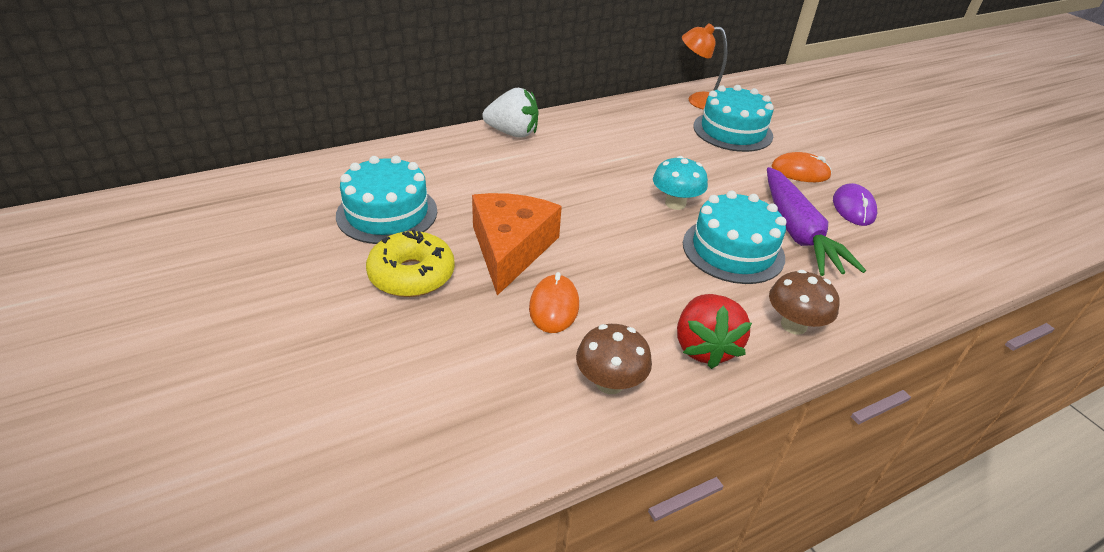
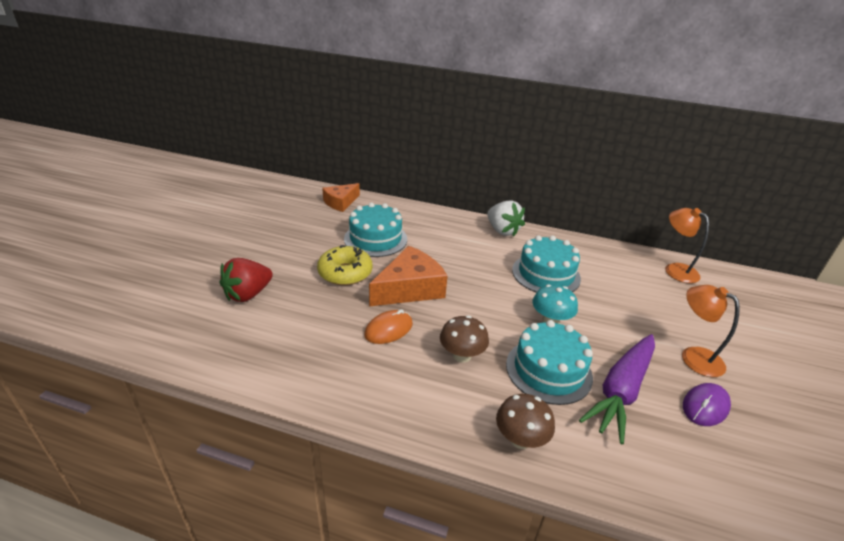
camera: 45 degrees right, 5 degrees down
brown mushroom [576,324,652,394] -> brown mushroom moved to [440,315,489,363]
red strawberry [677,294,752,369] -> red strawberry moved to [220,258,273,302]
turquoise cake [693,85,774,152] -> turquoise cake moved to [512,235,581,292]
orange mouse [771,152,832,182] -> orange lamp [682,285,740,377]
none -> orange cheese [322,183,360,212]

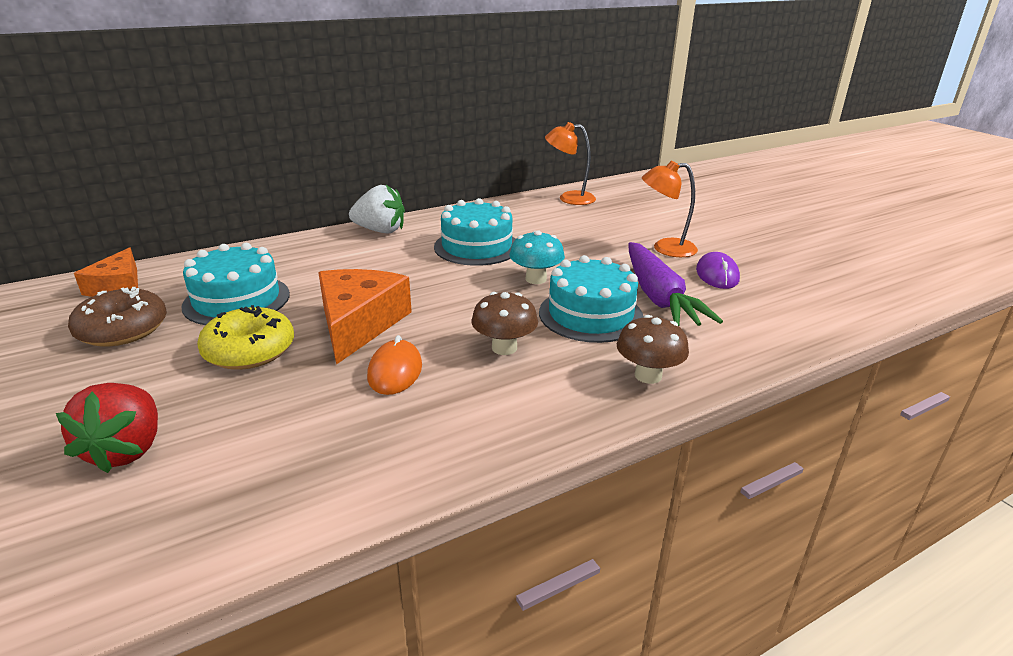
camera: 45 degrees left, 5 degrees down
none -> brown donut [68,287,167,347]

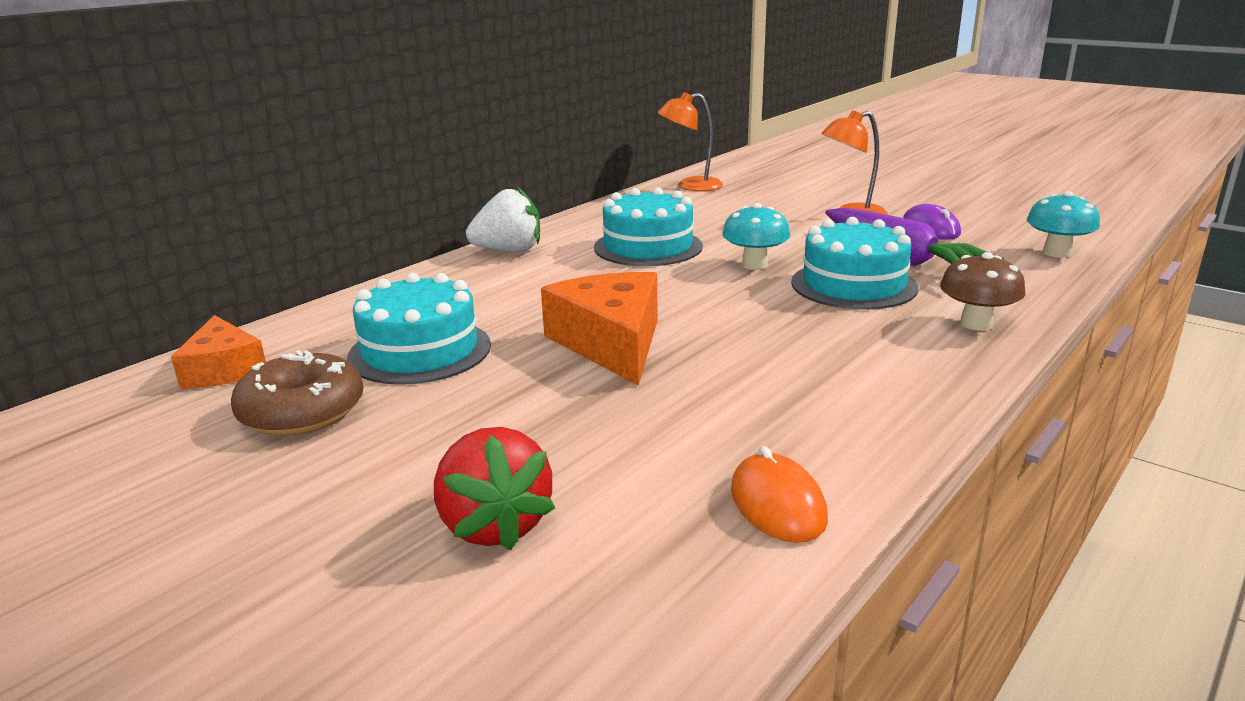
camera: 20 degrees left, 5 degrees down
yellow donut [197,305,294,370] -> none
orange mouse [367,335,422,395] -> orange mouse moved to [731,446,828,543]
brown mushroom [472,292,538,355] -> none
none -> turquoise mushroom [1027,191,1100,258]

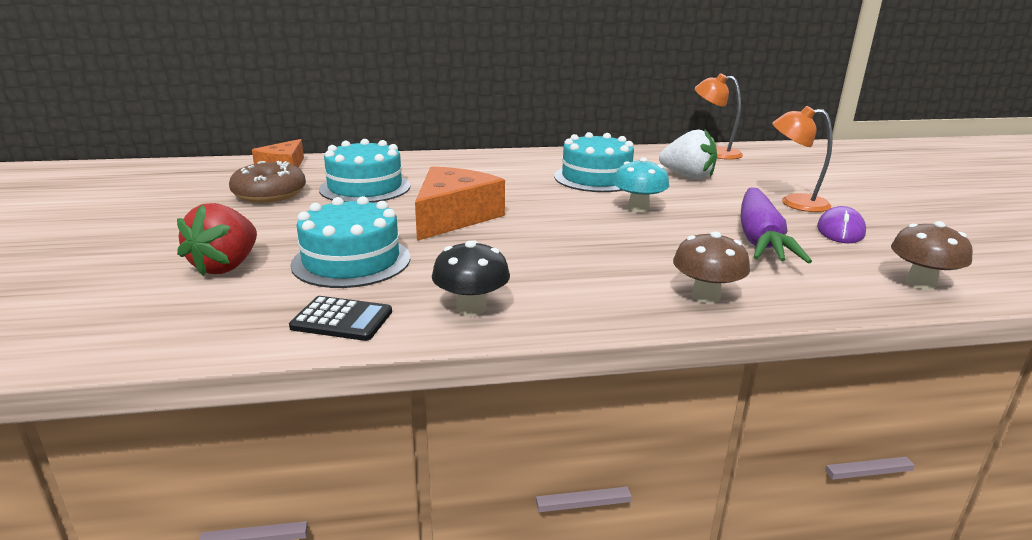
camera: 40 degrees right, 0 degrees up
white strawberry [466,187,540,252] -> white strawberry moved to [659,129,717,179]
orange mouse [731,446,828,543] -> black calculator [289,296,392,341]
turquoise cake [791,217,918,310] -> turquoise cake moved to [290,196,410,288]
turquoise mushroom [1027,191,1100,258] -> brown mushroom [891,221,973,290]
none -> black mushroom [432,240,510,316]

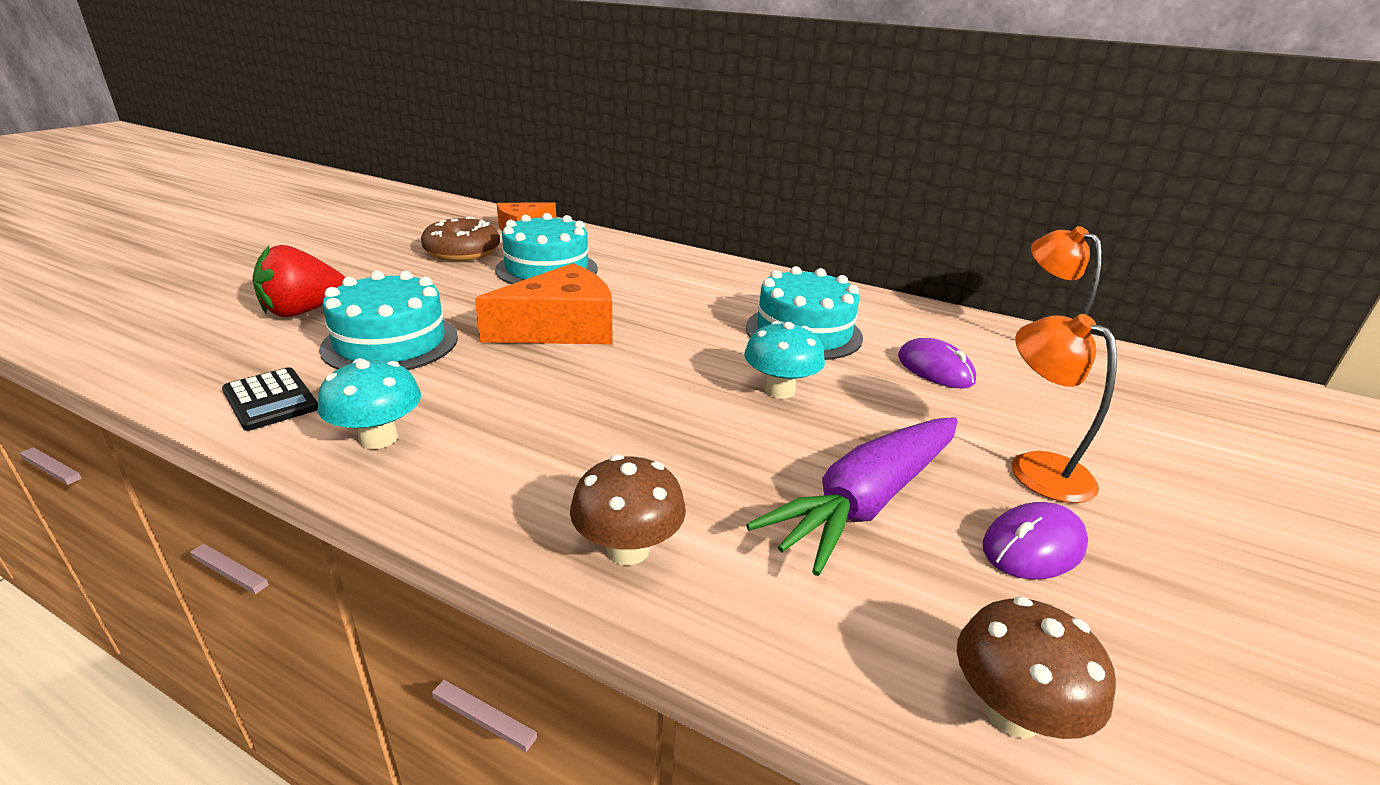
camera: 35 degrees right, 5 degrees up
black mushroom [432,240,510,316] -> turquoise mushroom [318,358,421,449]
white strawberry [659,129,717,179] -> purple mouse [898,338,976,388]

